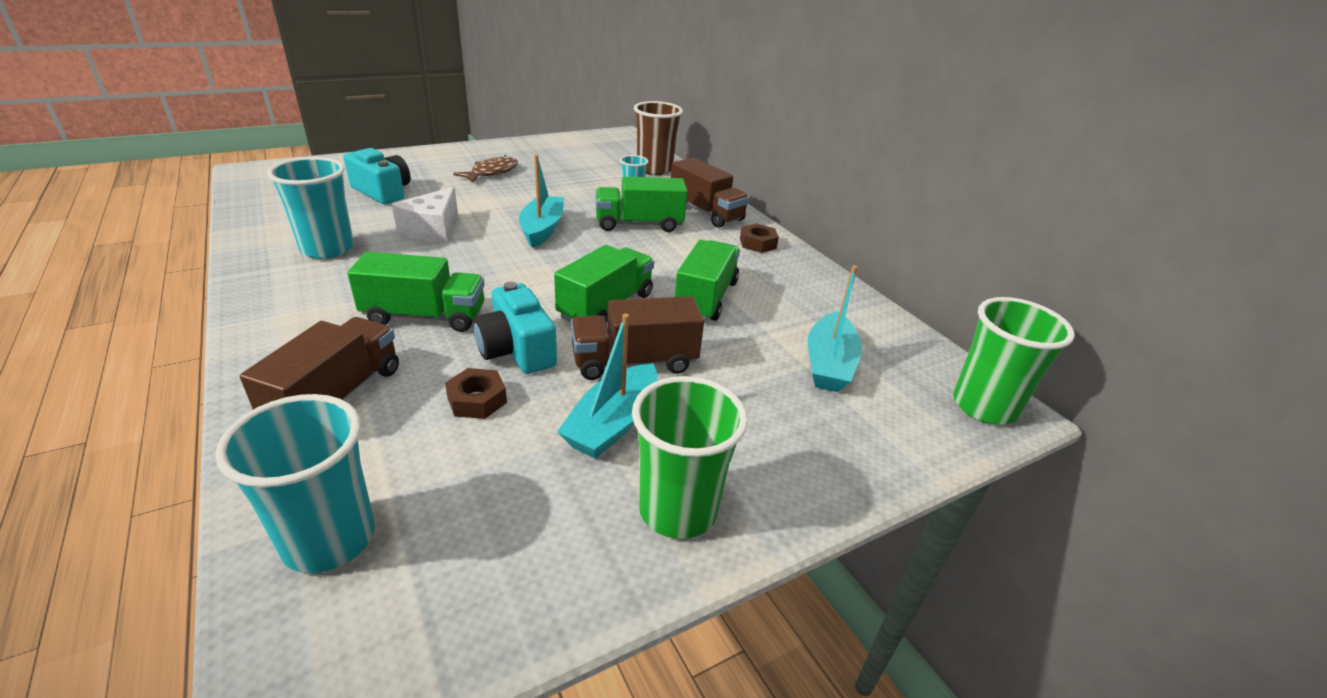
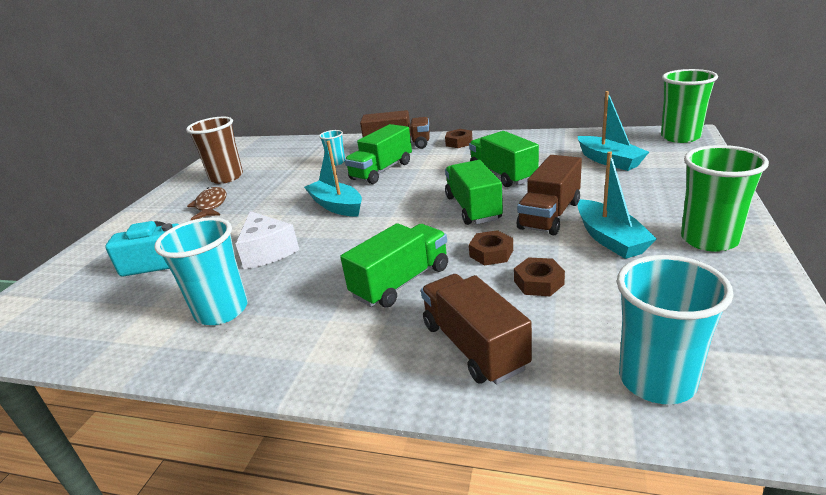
camera: 40 degrees left, 5 degrees down
turquoise camera [473,282,557,374] -> brown nut [469,230,513,265]
brown cup [634,101,683,175] -> brown cup moved to [186,117,243,184]

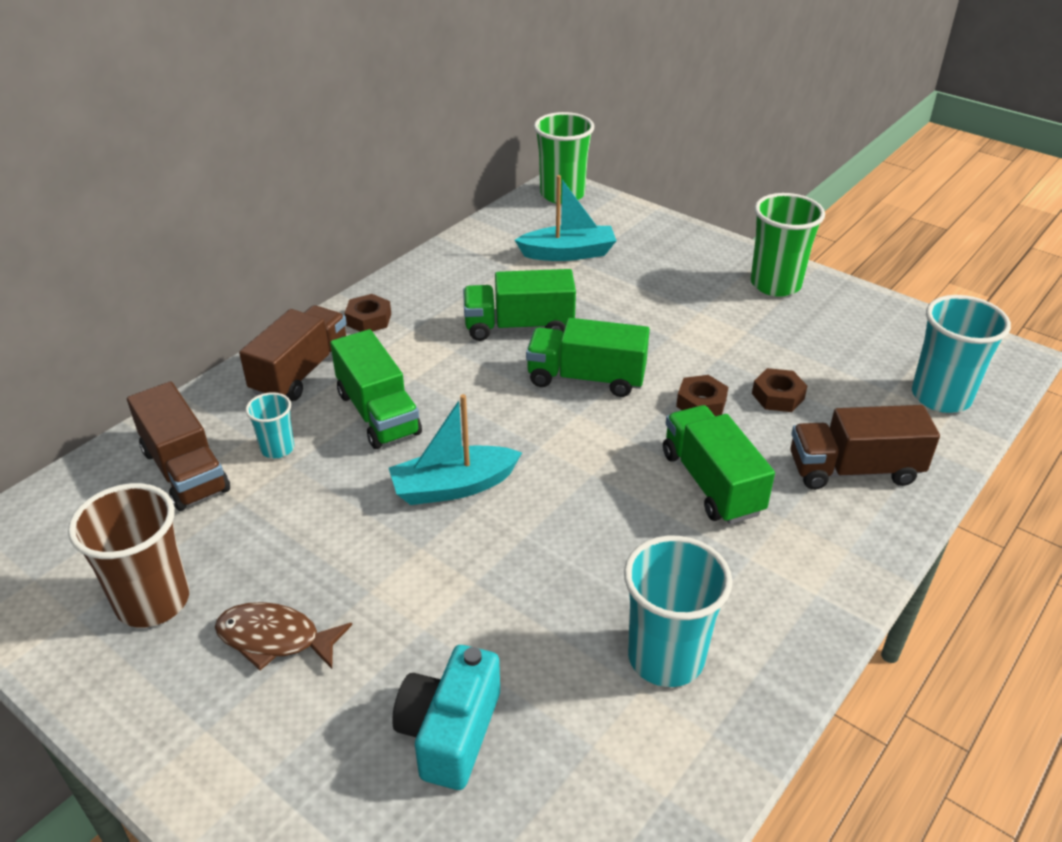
camera: 70 degrees left, 10 degrees up
white cheese [236,211,299,269] -> none
brown truck [517,155,582,235] -> brown truck moved to [127,381,230,511]
turquoise boat [577,151,657,259] -> none

